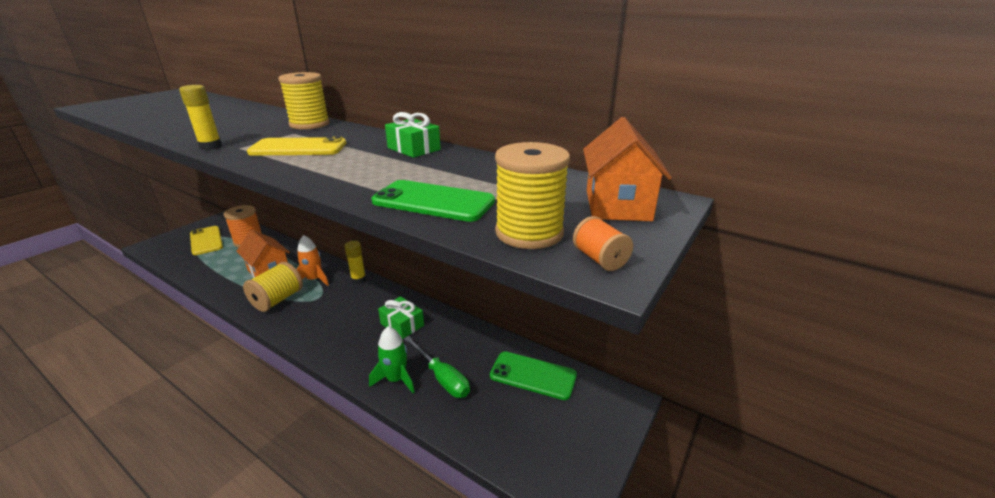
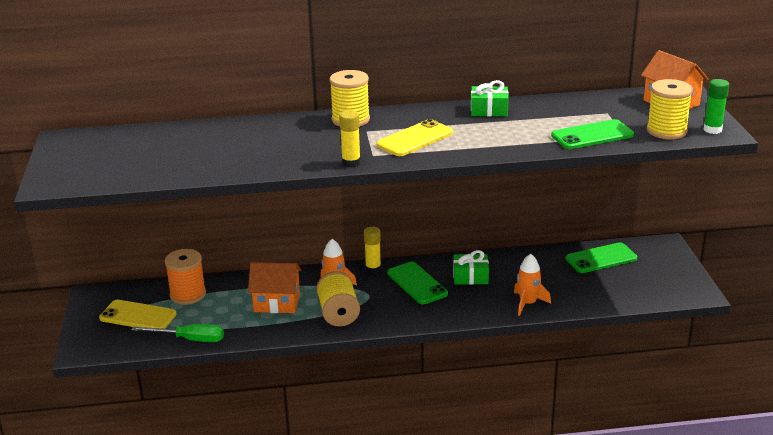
camera: 40 degrees left, 0 degrees up
green rocket [369,326,415,393] -> orange rocket [514,254,551,316]
green screwdriver [404,336,470,398] -> green screwdriver moved to [131,324,224,342]
orange spool [573,216,633,271] -> green glue stick [703,79,729,134]
none -> green phone [387,262,448,305]

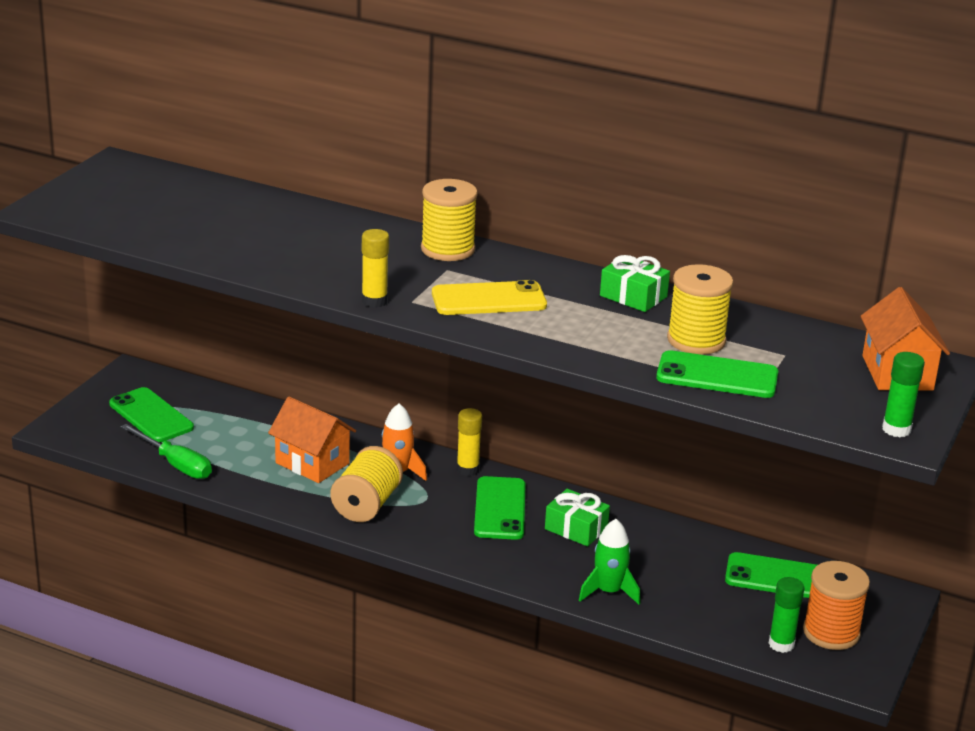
camera: 30 degrees right, 0 degrees up
yellow phone [99,300,176,329] -> green phone [109,387,194,442]
orange spool [165,249,206,305] -> orange spool moved to [803,561,870,650]
orange rocket [514,254,551,316] -> green rocket [579,519,640,604]
yellow spool [647,79,693,139] -> yellow spool moved to [667,264,733,355]
none -> green glue stick [768,577,804,653]

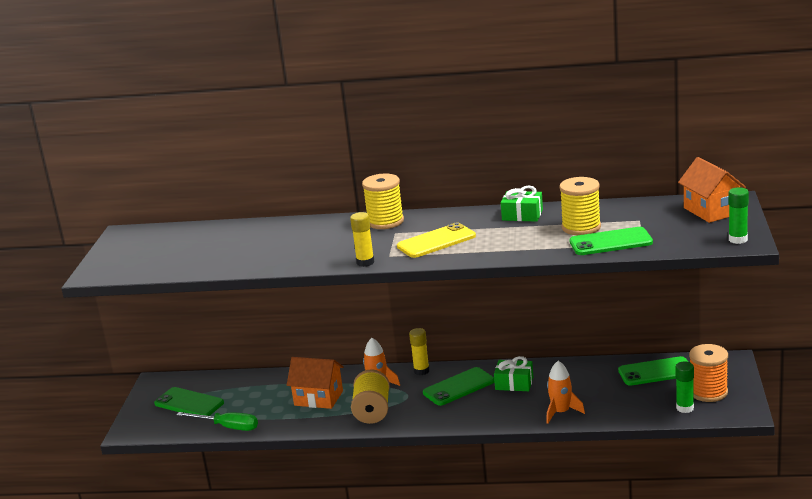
camera: 15 degrees left, 5 degrees down
green phone [474,476,526,540] -> green phone turned 75 degrees clockwise [423,367,494,406]
green rocket [579,519,640,604] -> orange rocket [546,361,585,424]

